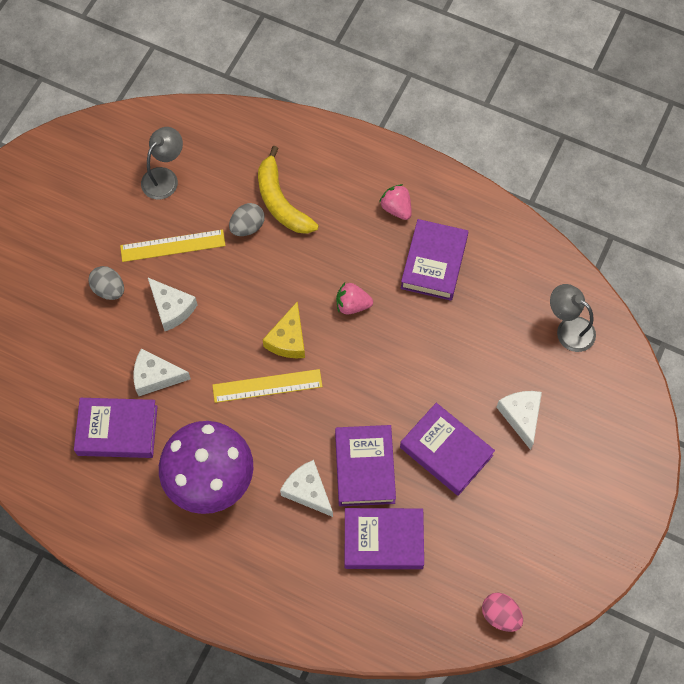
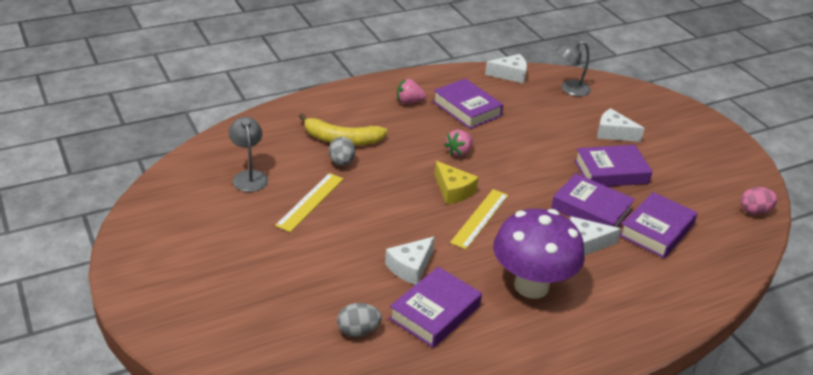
camera: 55 degrees left, 30 degrees down
grey egg [88,266,124,300] -> grey egg moved to [337,303,382,337]
white cheese [148,278,197,331] -> white cheese moved to [485,54,527,84]

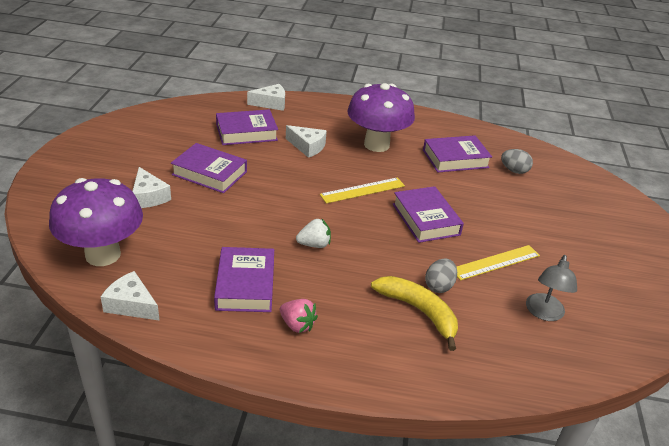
camera: 145 degrees left, 0 degrees up
white cheese [385,236,435,285] -> white cheese moved to [247,84,285,111]
yellow cheese [434,161,479,204] -> none
pink strawberry [444,130,473,157] -> white strawberry [296,218,331,248]
purple book [551,173,635,228] -> purple book moved to [393,186,464,243]
grey lamp [555,40,591,97] -> purple mushroom [49,178,143,266]
pink egg [741,187,778,215] -> none

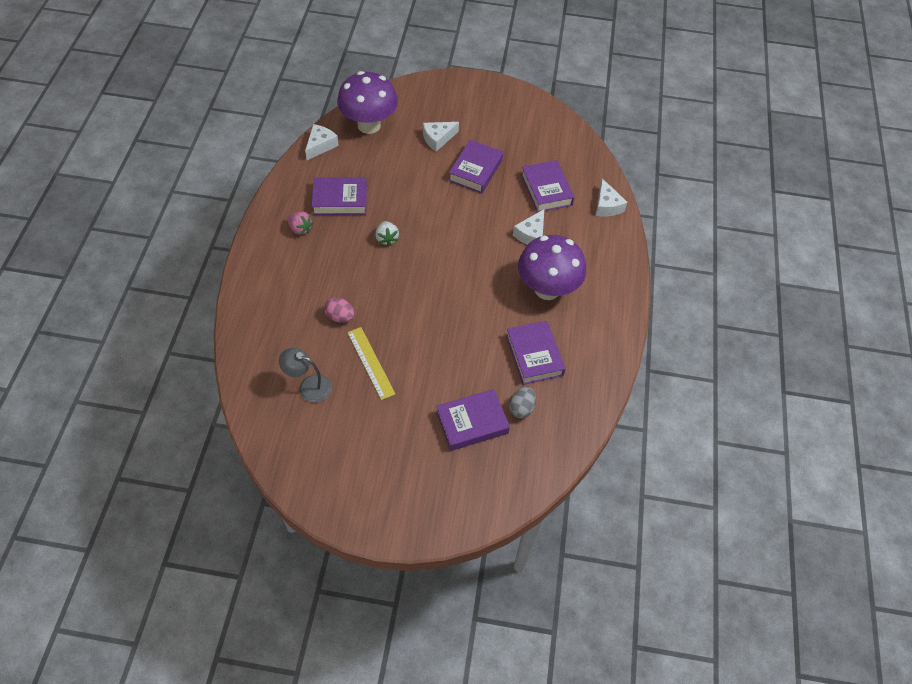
camera: 90 degrees right, 20 degrees up
pink strawberry [280,299,318,333] -> pink strawberry turned 90 degrees counterclockwise [287,212,313,235]
yellow ruler [320,177,405,204] -> none
yellow banana [371,276,458,351] -> none
purple book [393,186,464,243] -> purple book moved to [436,389,510,451]
grey egg [425,258,457,293] -> pink egg [324,297,354,323]

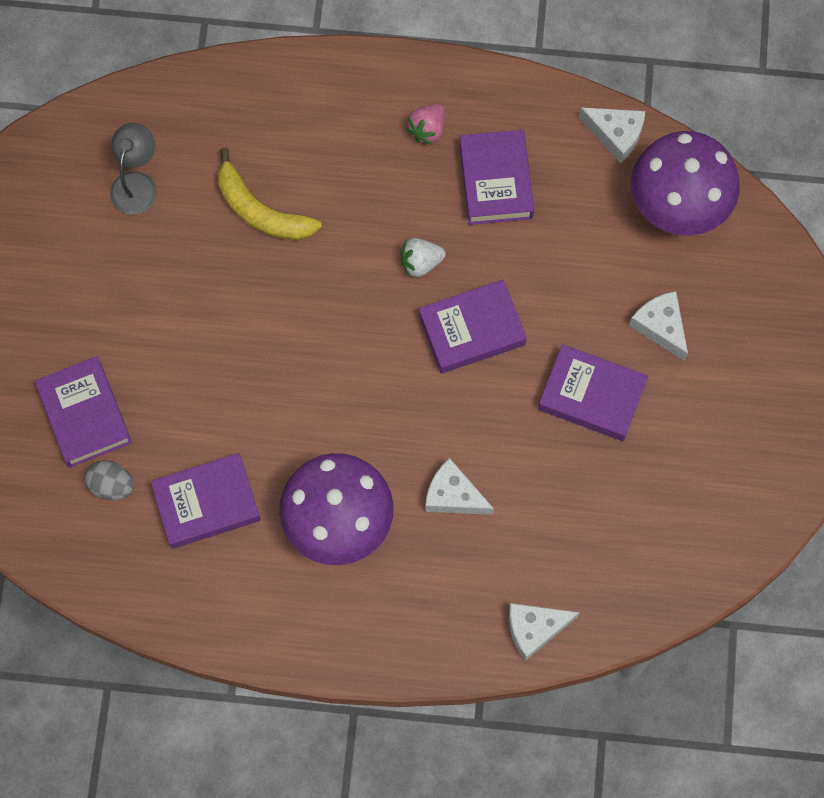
camera: 90 degrees right, 15 degrees up
pink egg [324,297,354,323] -> yellow banana [218,148,322,240]
yellow ruler [347,327,395,400] -> none
purple book [521,160,575,213] -> purple book moved to [419,280,527,374]

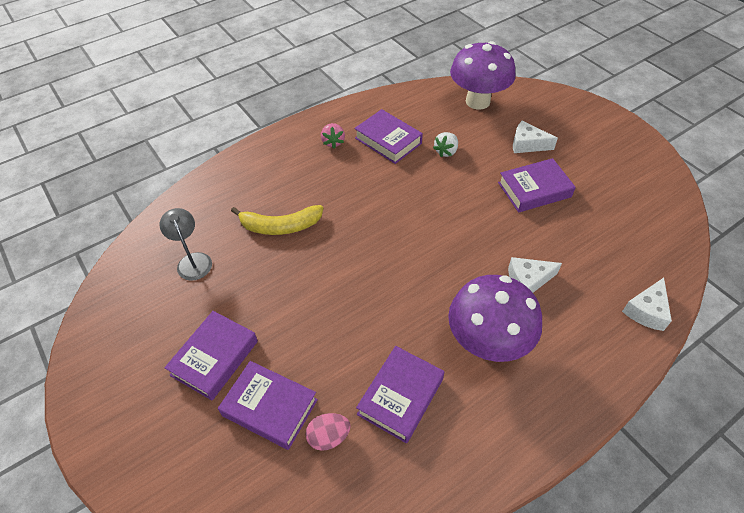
camera: 40 degrees left, 20 degrees down
grey egg [85,460,135,500] -> pink egg [305,413,351,451]
white strawberry [400,238,446,278] -> white strawberry moved to [433,132,458,157]
purple book [419,280,527,374] -> purple book moved to [164,311,258,400]
white cheese [579,107,645,163] -> none

